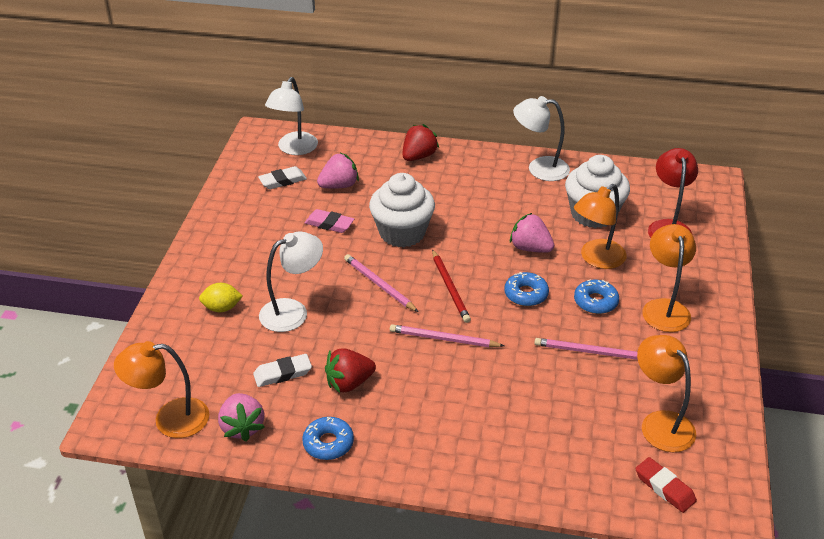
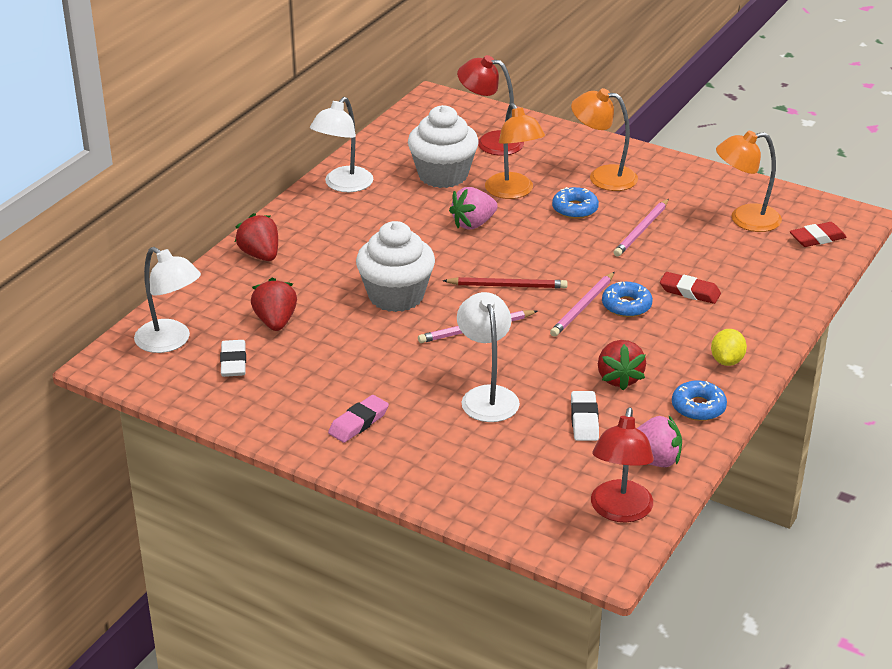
camera: 70 degrees left, 5 degrees down
orange lamp [114,341,209,438] -> red lamp [591,407,654,522]
yellow lemon [199,283,243,312] -> yellow lemon moved to [711,329,747,366]
pink eraser [305,209,354,233] -> pink eraser moved to [328,395,389,443]
pink strawberry [317,153,359,189] -> red strawberry [251,278,297,331]
blue donut [504,272,549,306] -> blue donut moved to [602,282,653,317]
none -> red eraser [660,272,721,304]

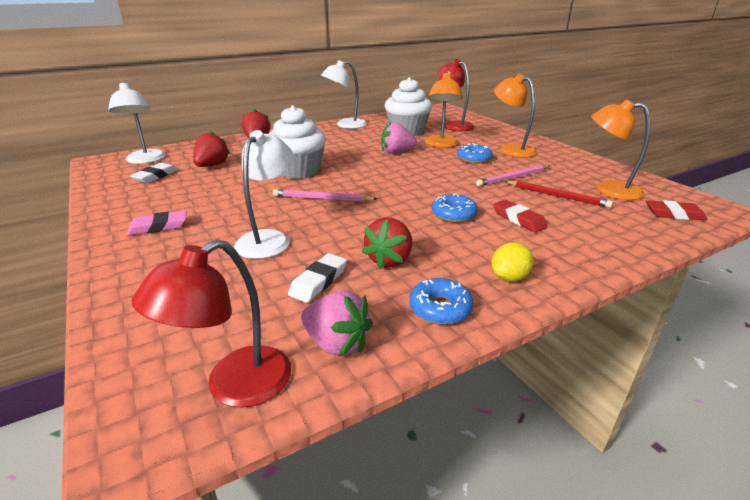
camera: 30 degrees right, 5 degrees down
red pencil [443,277,568,288] -> red pencil moved to [505,181,613,208]
pink pencil [550,272,615,337] -> none

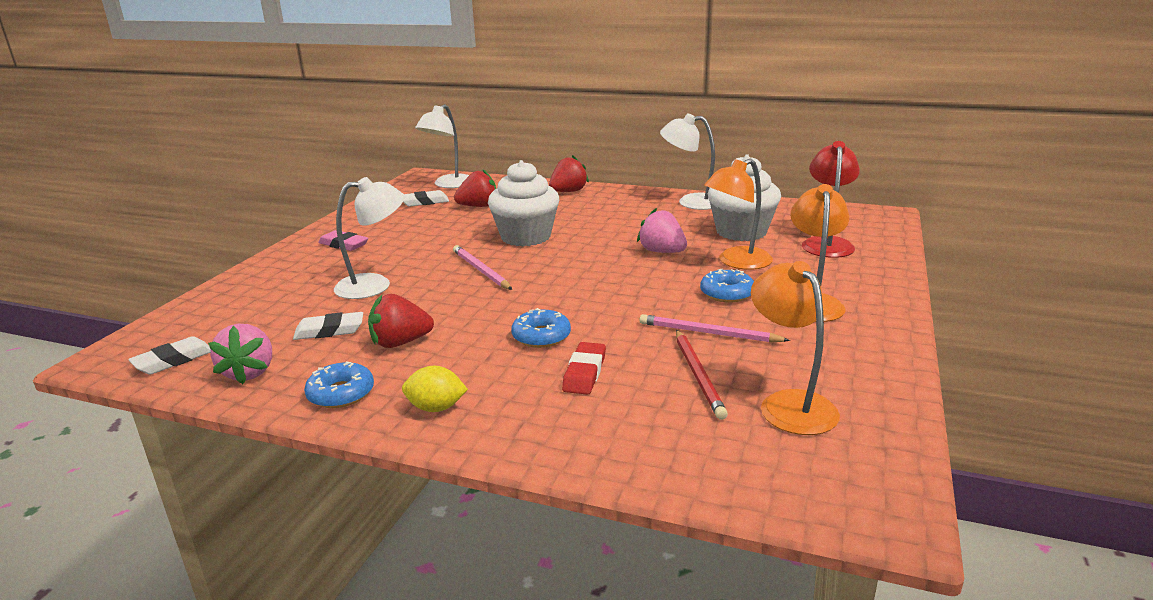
camera: 50 degrees right, 5 degrees down
red lamp [132,239,291,408] -> white eraser [128,336,211,375]
red eraser [646,200,707,220] -> none

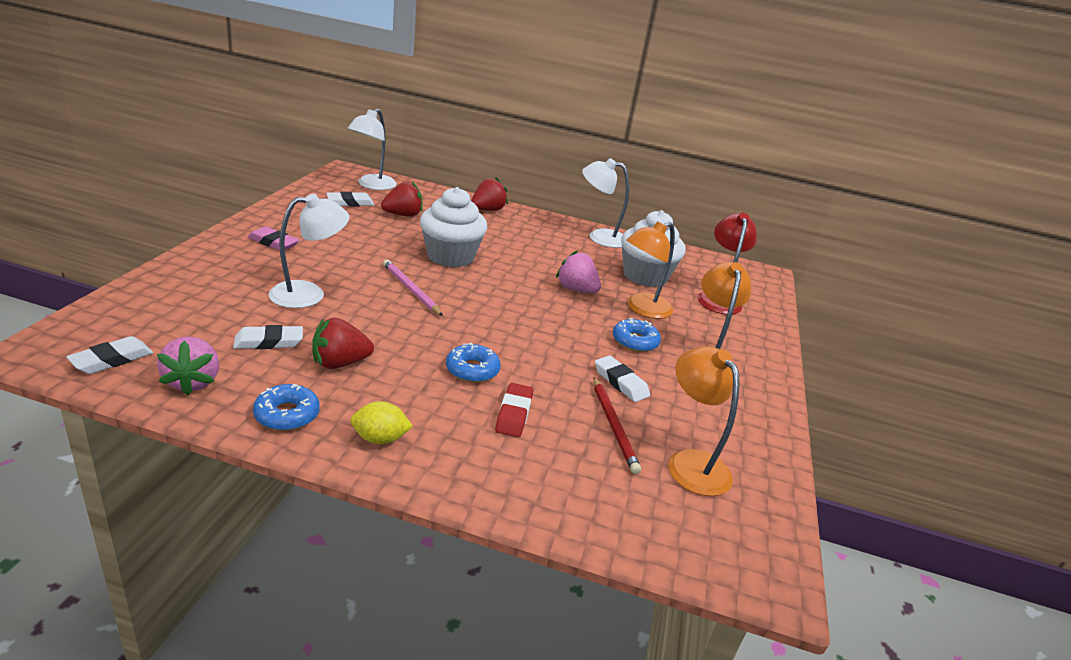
camera: 10 degrees left, 5 degrees up
pink pencil [640,314,790,343] -> white eraser [595,355,650,402]

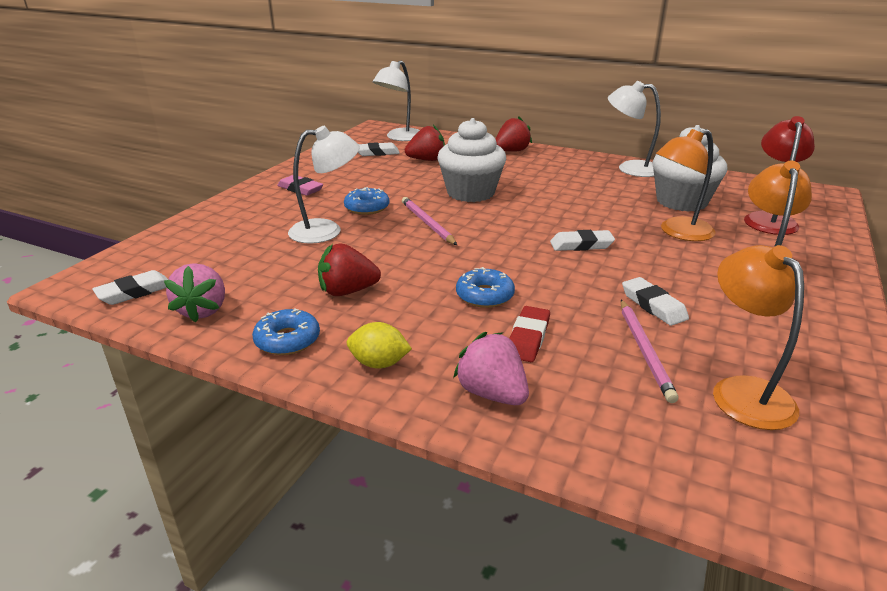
camera: 15 degrees right, 0 degrees up
white eraser [233,325,303,349] -> white eraser moved to [550,230,615,251]
pink strawberry [556,250,601,293] -> pink strawberry moved to [453,332,529,405]
red pencil [593,377,641,474] -> pink pencil [621,300,679,403]
blue donut [613,318,661,352] -> blue donut moved to [344,187,389,215]

